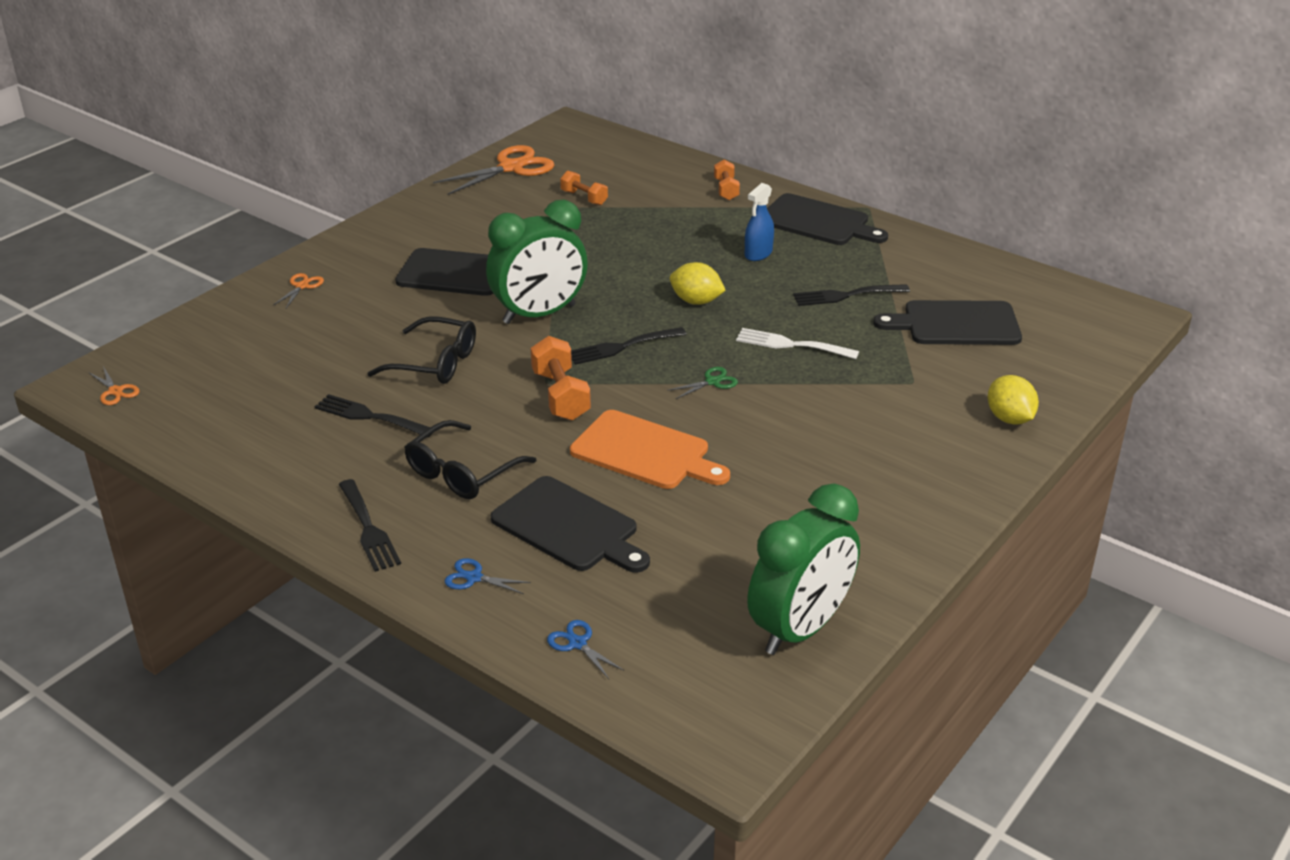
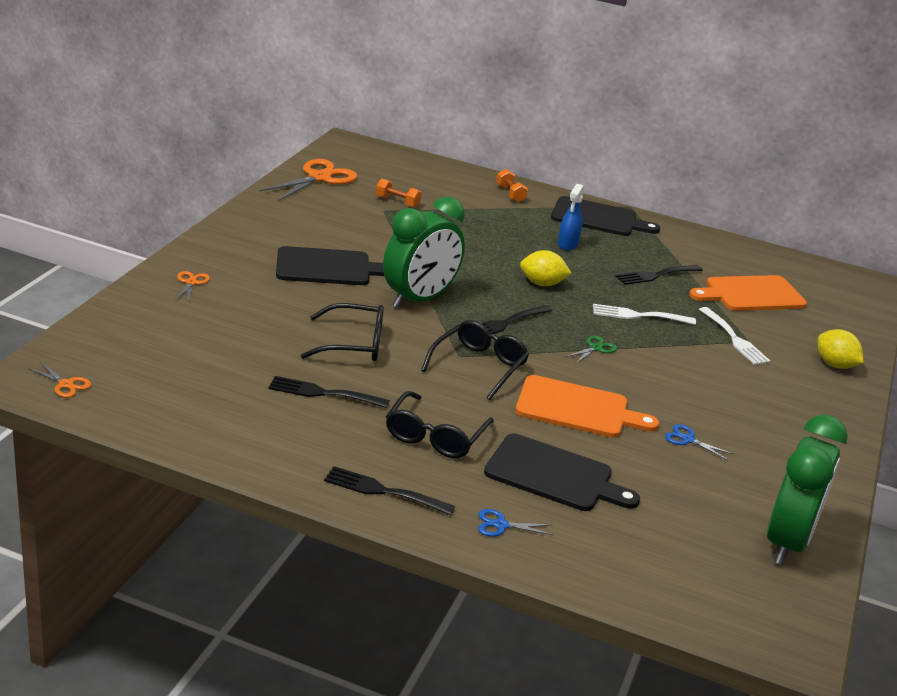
camera: 20 degrees left, 5 degrees down
black fork [339,479,401,572] -> black fork turned 150 degrees clockwise [324,466,455,515]
orange dumbbell [531,336,591,421] -> black glasses [421,320,529,400]
blue scissors [547,620,625,679] -> blue scissors moved to [665,424,733,460]
black cutting board [873,300,1022,345] -> orange cutting board [689,275,807,311]
none -> white fork [699,307,770,365]

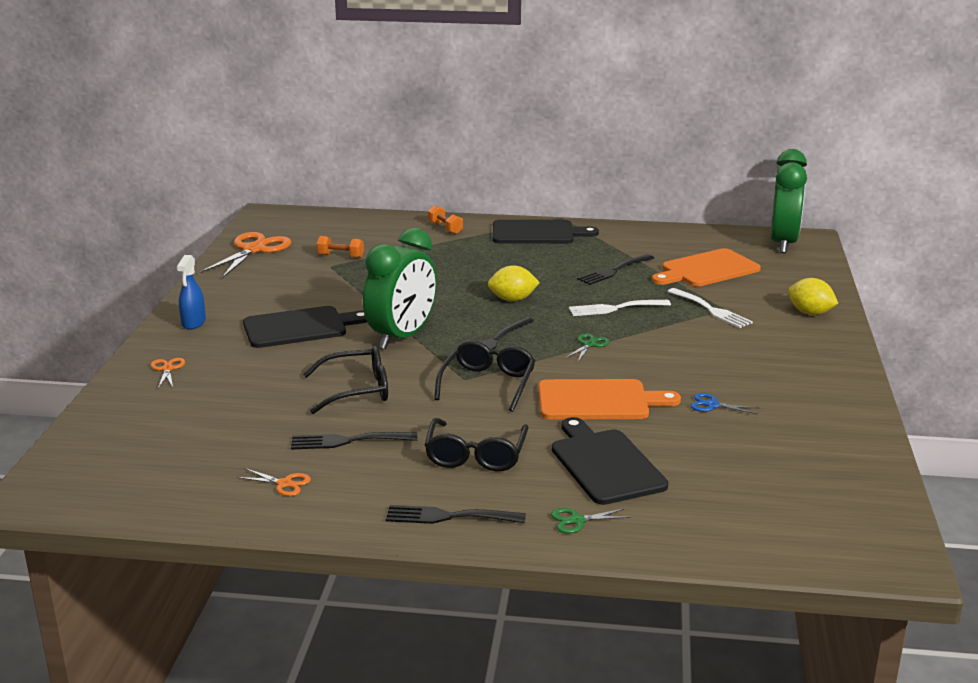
camera: 10 degrees left, 5 degrees down
orange scissors [28,362,91,398] -> orange scissors moved to [236,468,311,496]
blue scissors [478,509,553,537] -> green scissors [551,508,631,534]
black cutting board [484,434,640,511] -> black cutting board turned 120 degrees counterclockwise [552,417,668,505]
blue spray bottle [558,184,584,250] -> blue spray bottle moved to [177,255,206,330]
green clock [767,414,848,565] -> green clock moved to [771,149,807,253]

